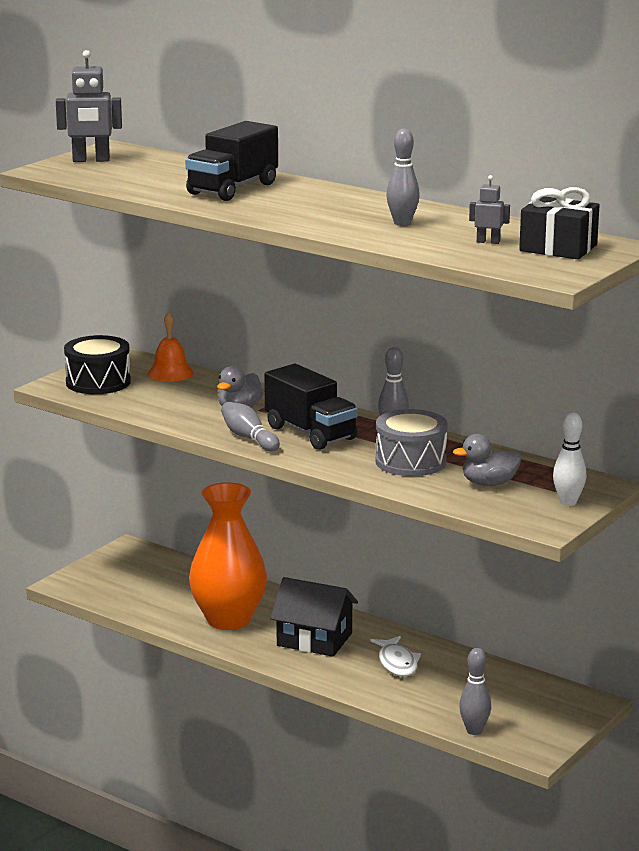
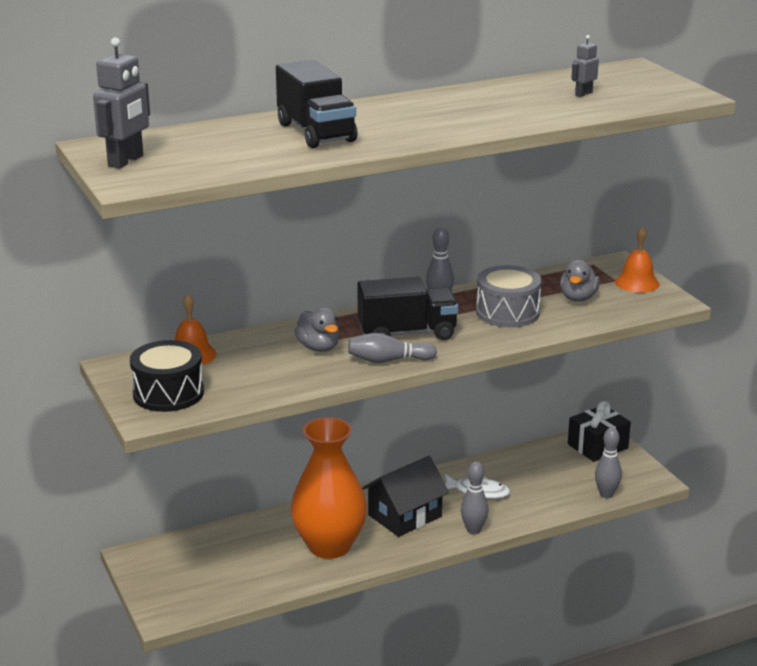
camera: 60 degrees left, 5 degrees up
grey bowling pin [386,129,420,226] -> grey bowling pin moved to [461,462,488,534]
black gift [519,187,599,259] -> black gift moved to [568,401,631,462]
white bowling pin [553,412,586,506] -> orange bell [615,226,659,293]

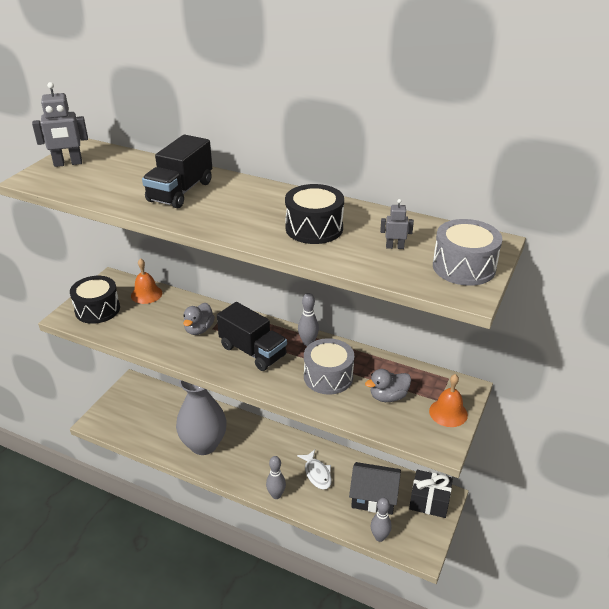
camera: 50 degrees right, 10 degrees up
orange vase [291,417,367,559] -> grey vase [176,380,227,455]
grey bowling pin [348,333,437,363] -> none
black house [362,456,449,537] -> black house moved to [349,462,401,515]
none -> black drum [285,184,344,244]
none -> grey drum [433,219,502,286]

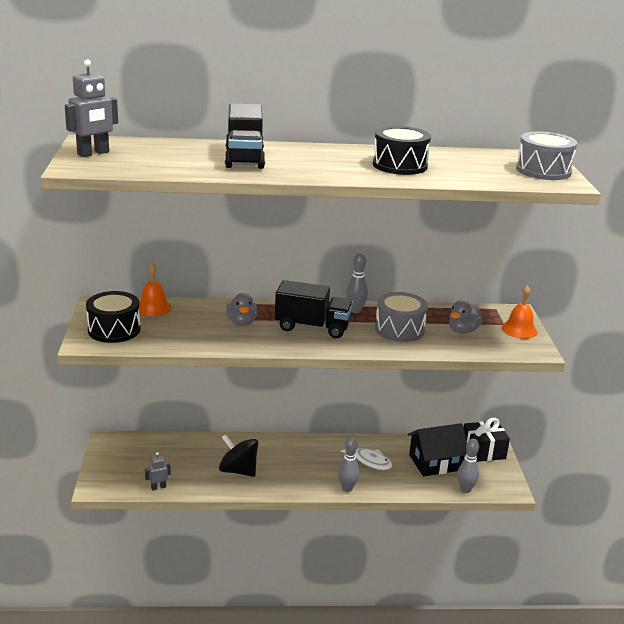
camera: 30 degrees left, 10 degrees down
grey vase [176,380,227,455] -> black spinning top [219,434,258,477]
grey robot [380,199,414,249] -> grey robot moved to [145,452,171,491]

